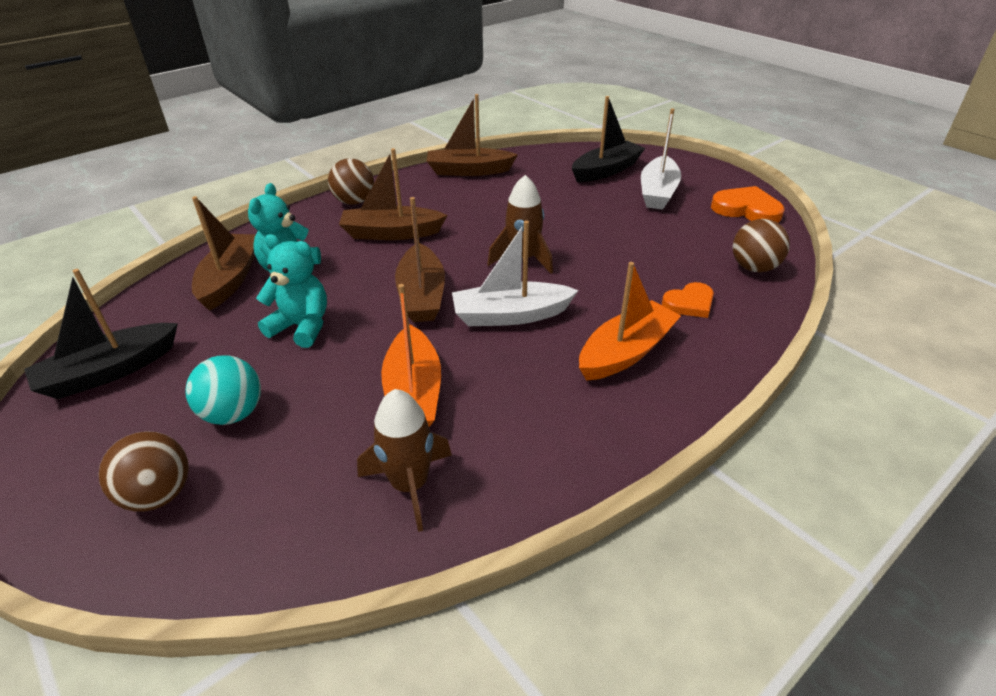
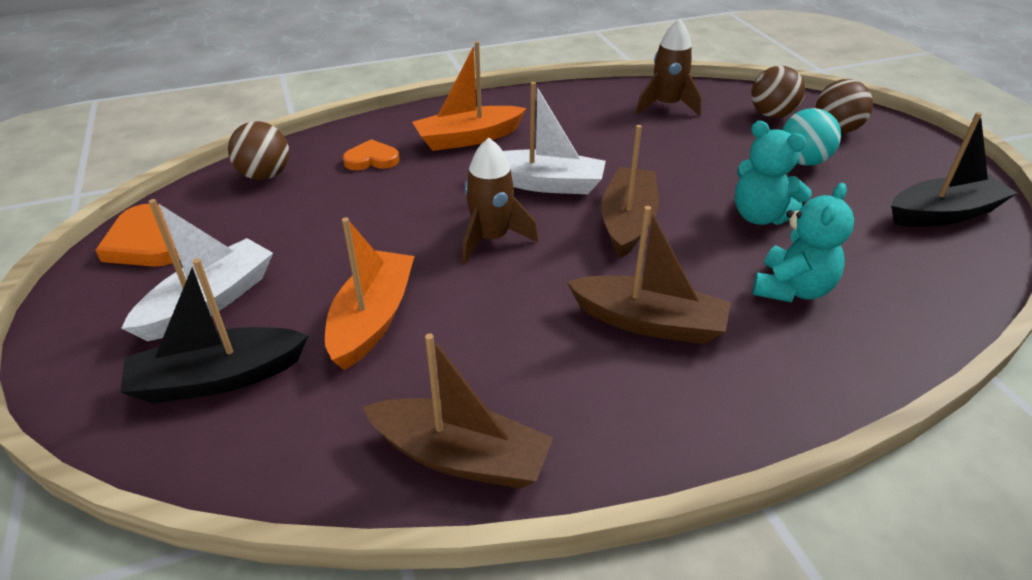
camera: 160 degrees left, 0 degrees up
brown boat [192,196,256,311] -> none
brown ball [328,158,374,205] -> brown ball moved to [751,66,805,118]
orange boat [381,284,441,427] -> orange boat moved to [325,217,415,370]

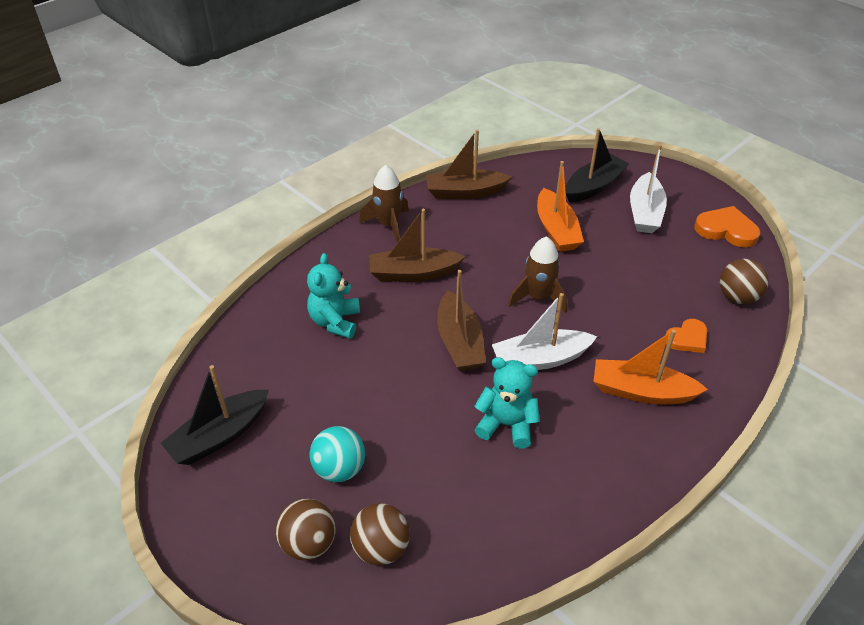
camera: 155 degrees right, 5 degrees up
orange boat [412,41,526,151] -> orange boat turned 120 degrees counterclockwise [593,330,708,404]
brown rocket [636,19,702,116] -> brown rocket moved to [359,165,409,243]
turquoise teddy bear [735,121,812,225] -> turquoise teddy bear moved to [474,357,540,448]

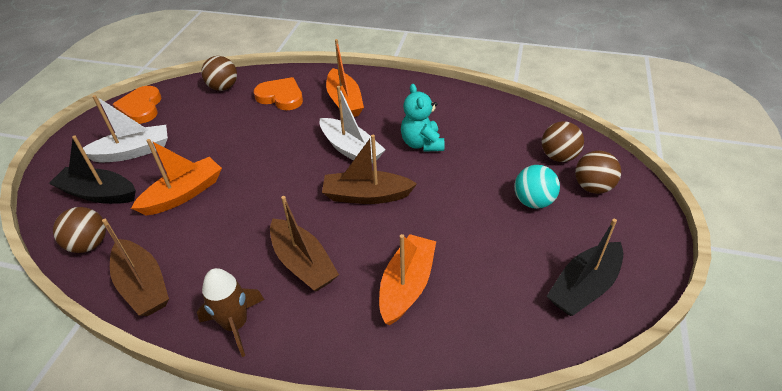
camera: 120 degrees left, 0 degrees up
black boat [161,365,269,465] -> black boat turned 120 degrees clockwise [547,219,623,316]
turquoise teddy bear [307,253,360,339] -> orange boat [379,234,436,325]
brown boat [437,270,486,371] -> brown boat turned 135 degrees counterclockwise [322,135,417,204]
brown rocket [508,236,567,313] -> none
orange heart [666,319,707,353] -> orange heart [254,77,303,110], size x1.51
none -> brown ball [53,207,106,253]

